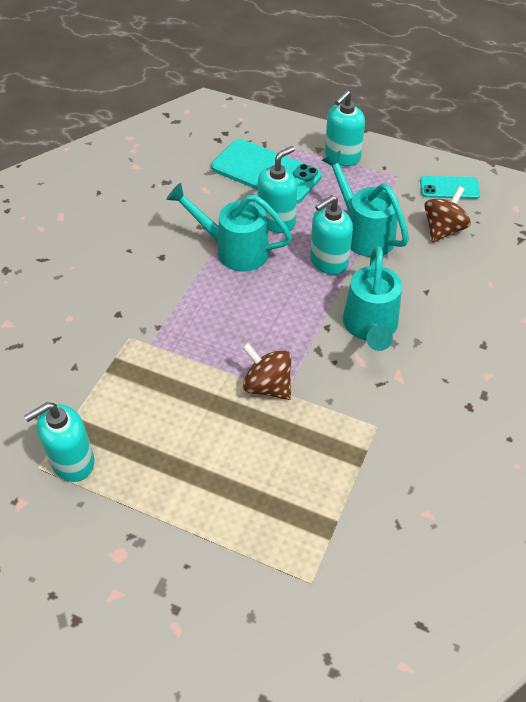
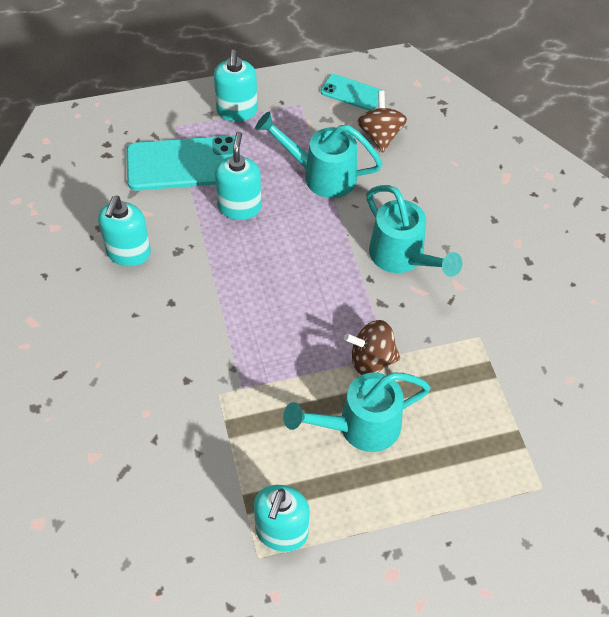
camera: 40 degrees left, 5 degrees up
turquoise watering can [166,183,292,272] -> turquoise watering can moved to [283,373,431,452]
turquoise soap dispenser [310,195,353,275] -> turquoise soap dispenser moved to [98,196,151,266]
turquoise phone [420,176,480,199] -> turquoise phone turned 60 degrees clockwise [321,74,383,111]

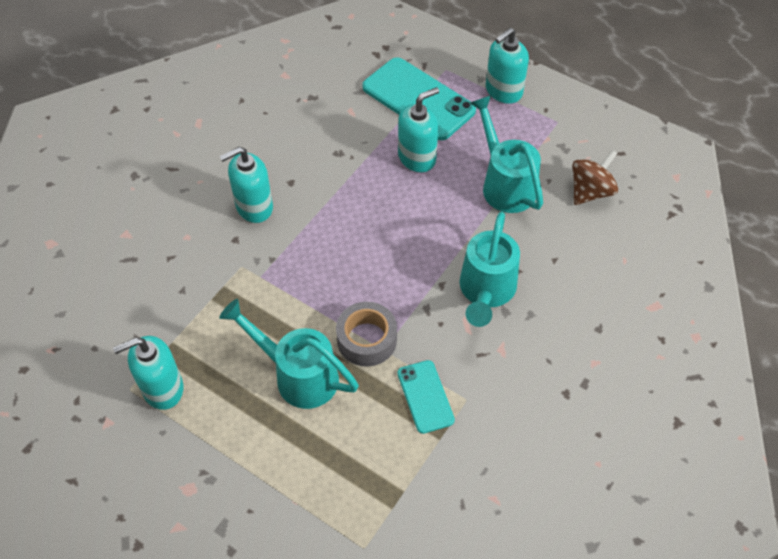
camera: 50 degrees right, 0 degrees up
turquoise soap dispenser [98,196,151,266] -> turquoise soap dispenser moved to [220,147,273,223]
turquoise phone [321,74,383,111] -> turquoise phone moved to [397,360,455,434]
brown spinning top [344,320,400,375] -> grey tape [336,302,397,367]

